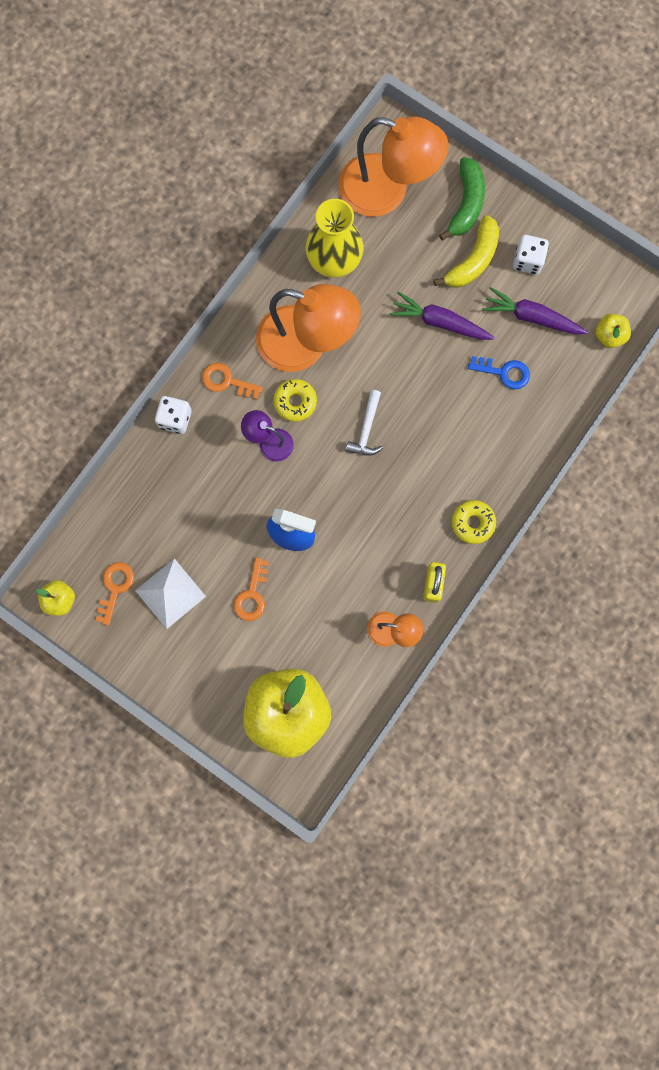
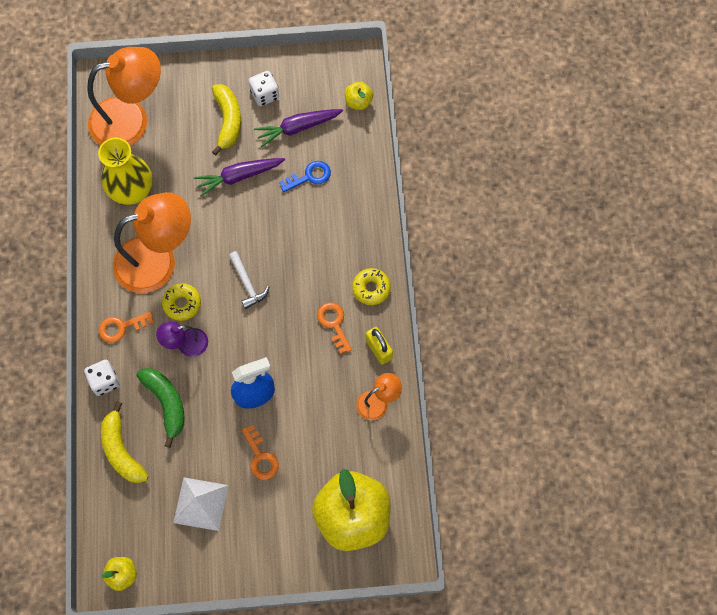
camera: 40 degrees left, 10 degrees down
orange key [96,562,134,626] -> orange key moved to [317,302,352,354]
green banana [439,157,485,240] -> green banana moved to [136,368,185,448]
none -> yellow banana [101,402,149,483]

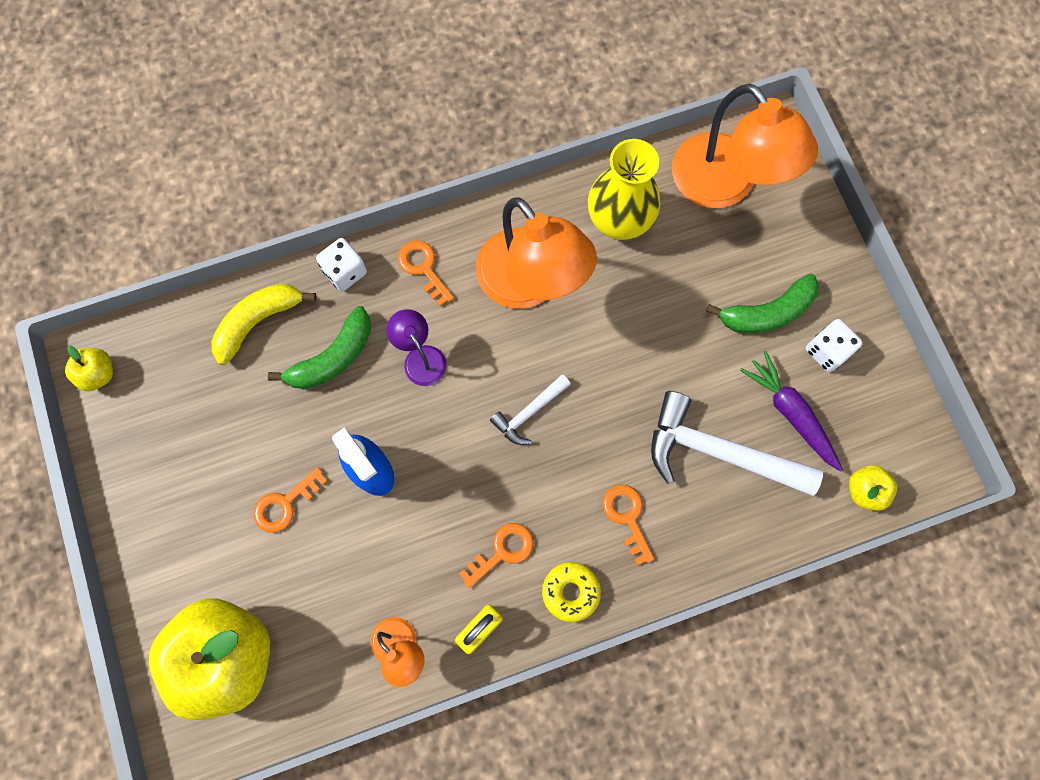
camera: 75 degrees right, 5 degrees up
yellow donut [162,283,201,321] -> none
white pyramid [173,477,228,531] -> none
purple carrot [194,158,285,197] -> none
yellow banana [212,84,241,156] -> green banana [706,273,819,333]
blue key [279,161,331,192] -> white hammer [651,391,823,496]
none -> orange key [603,485,654,565]

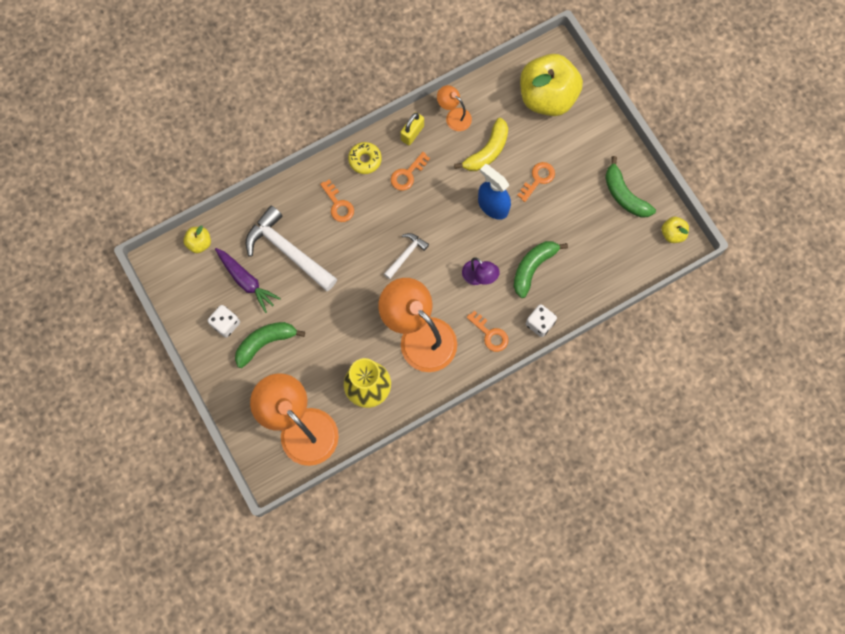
camera: 170 degrees right, 0 degrees up
yellow banana [211,284,317,365] -> yellow banana moved to [454,118,508,171]
white hammer [651,391,823,496] -> white hammer turned 150 degrees counterclockwise [246,206,337,291]
none -> green banana [605,156,656,218]

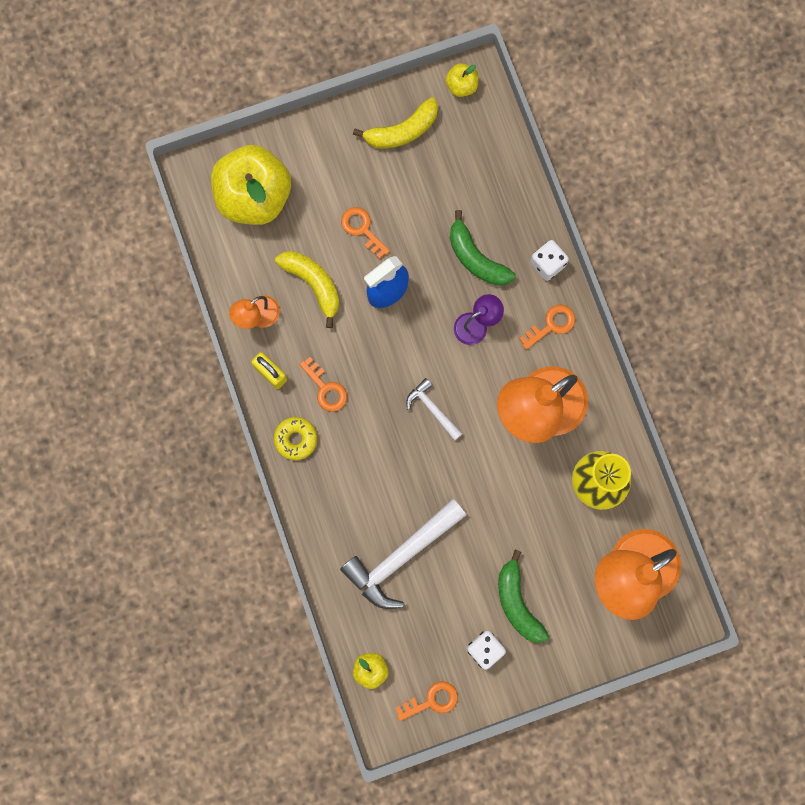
camera: 80 degrees left, 5 degrees up
purple carrot [215,248,281,313] -> none
orange key [320,180,354,222] -> orange key moved to [396,681,458,721]
green banana [605,156,656,218] -> yellow banana [353,97,438,148]

